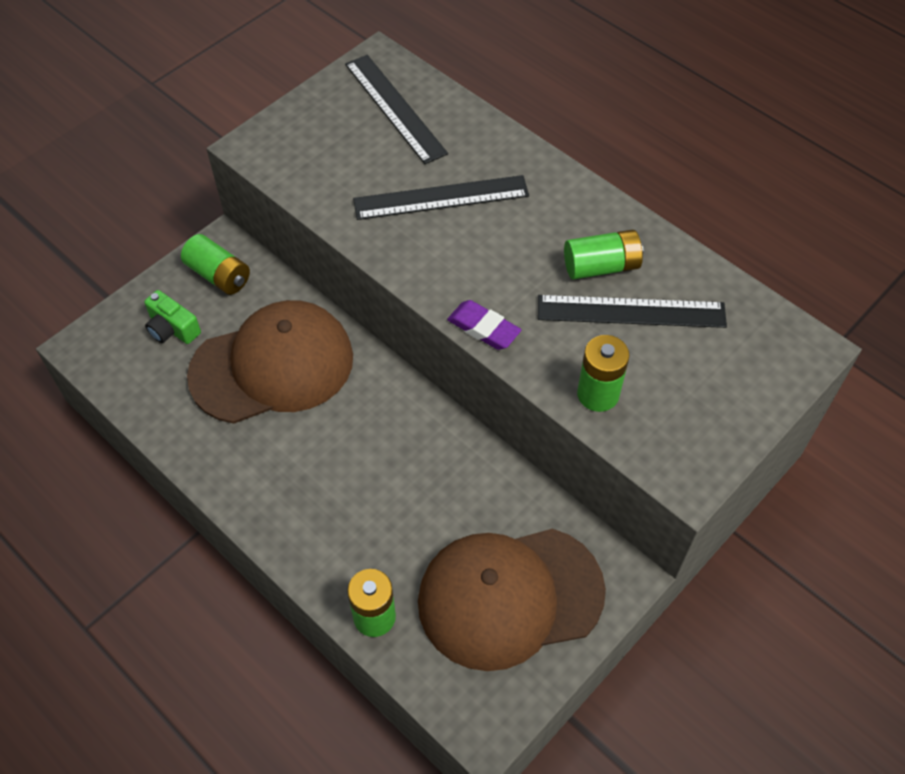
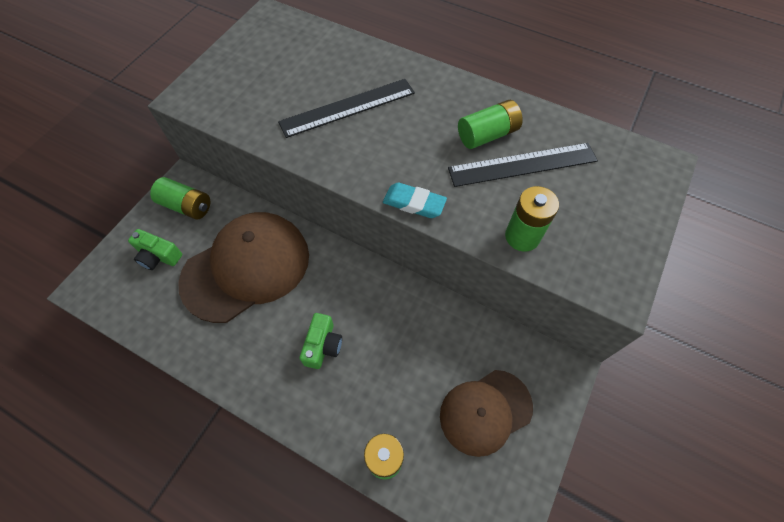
camera: 15 degrees left, 5 degrees up
black ruler [345,55,448,164] -> none
brown cap [418,529,606,671] -> brown cap [440,370,533,457], size x0.64
purple eraser [447,300,521,350] -> turquoise eraser [383,183,447,218]
none -> green camera [299,313,342,369]

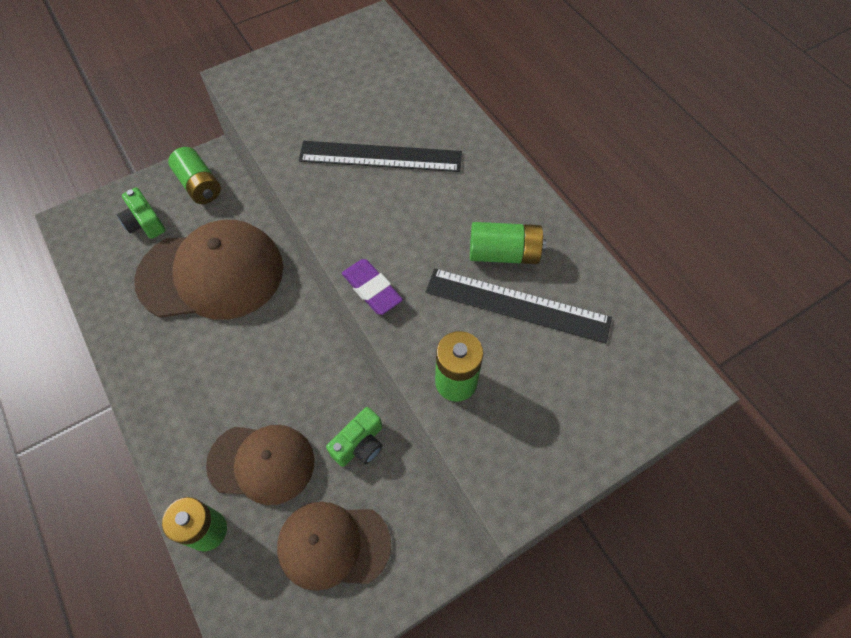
camera: 30 degrees right, 0 degrees up
green camera [299,313,342,369] -> green camera moved to [326,407,383,467]
turquoise eraser [383,183,447,218] -> purple eraser [342,259,403,315]
none -> brown cap [206,425,314,505]

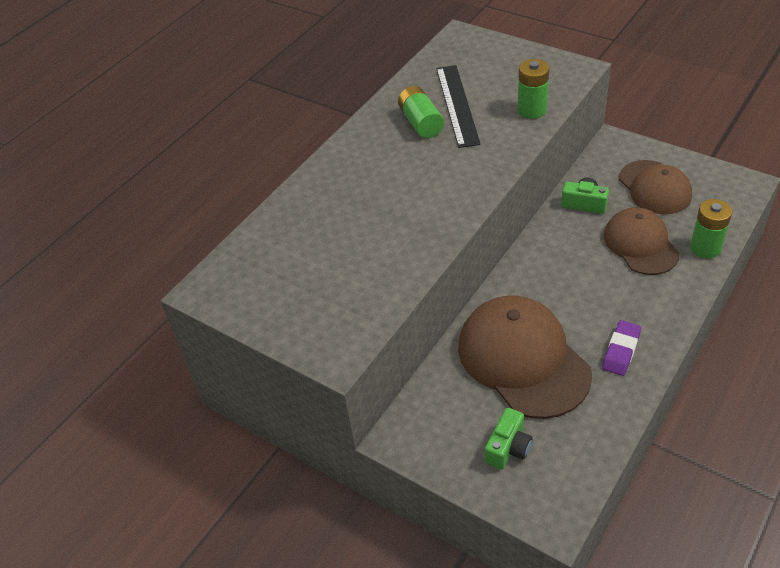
camera: 110 degrees left, 15 degrees down
green battery [168,147,221,204] -> none
black ruler [299,141,462,172] -> none
purple eraser [342,259,403,315] -> purple eraser moved to [602,320,641,376]

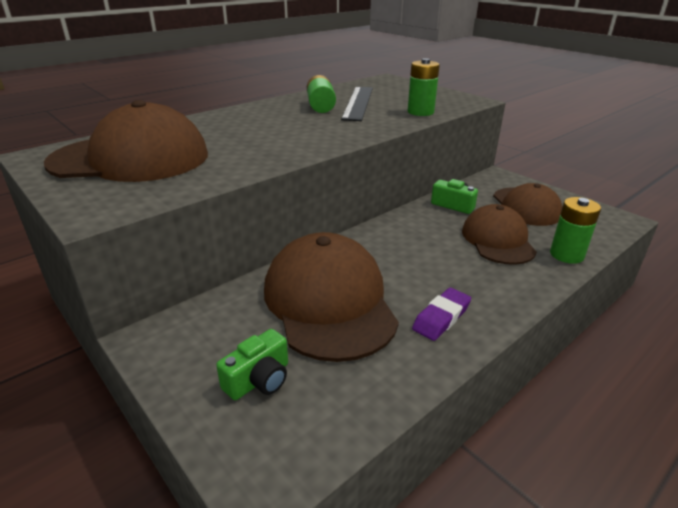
camera: 10 degrees right, 15 degrees down
none -> brown cap [44,100,208,182]

